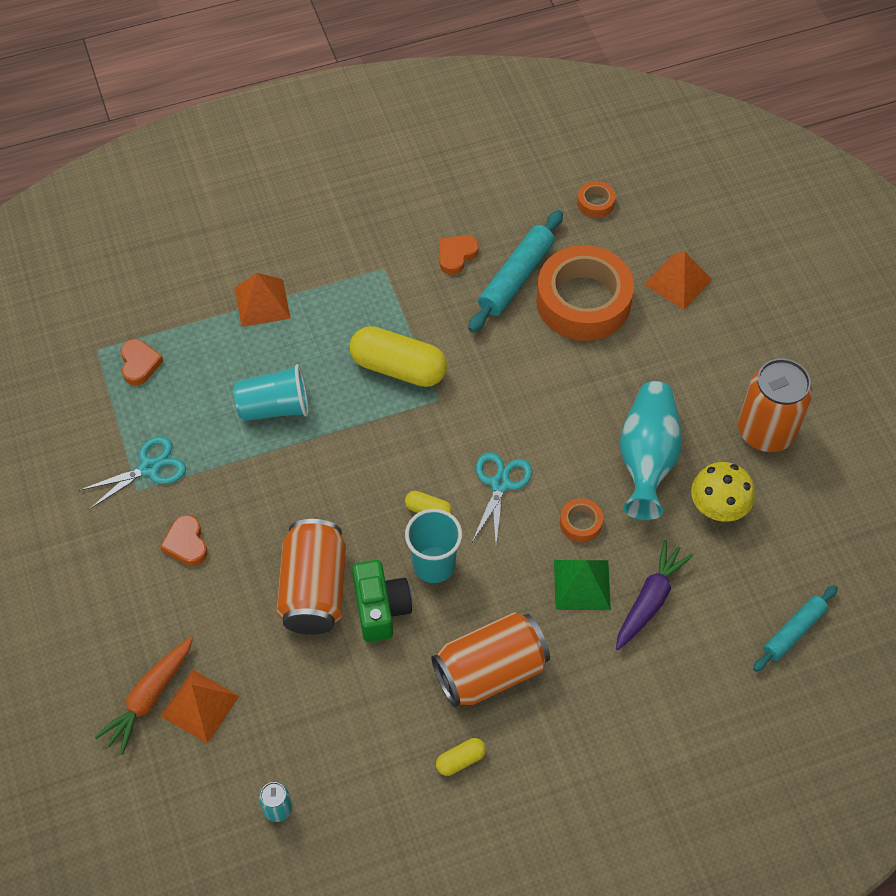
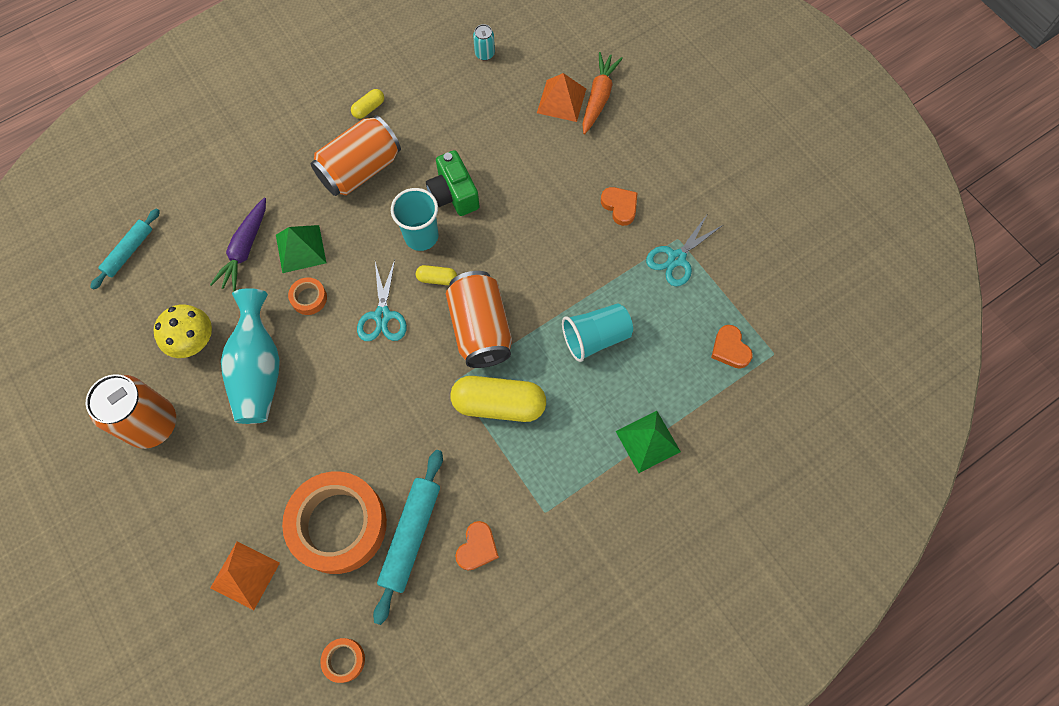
camera: 165 degrees right, 10 degrees up
orange pyramid [235,273,291,327] -> green pyramid [616,411,681,473]
orange can [277,519,346,635] -> orange can moved to [446,271,512,368]

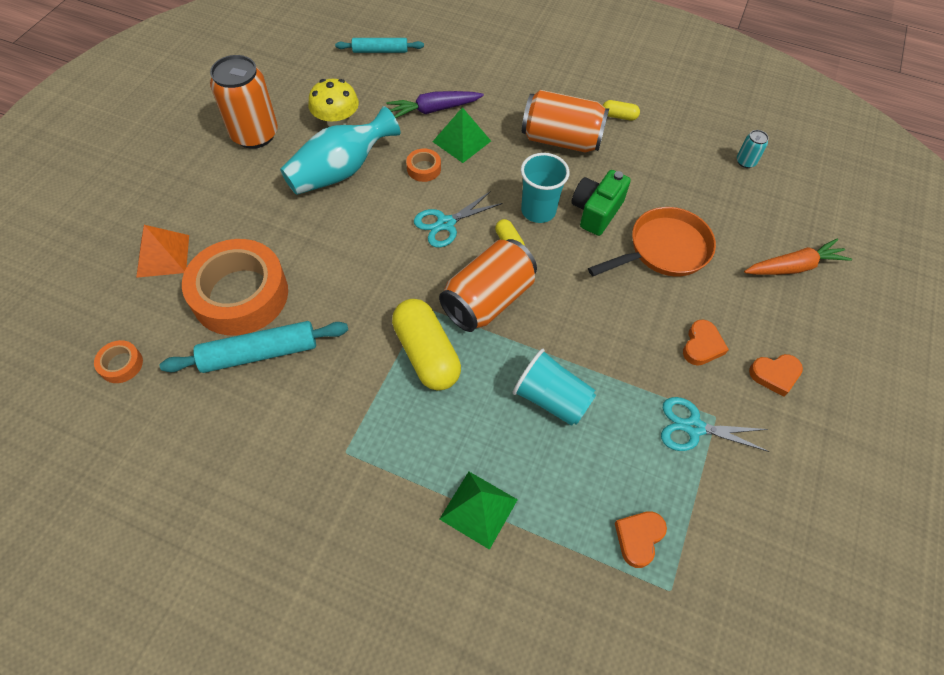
camera: 55 degrees right, 10 degrees down
orange heart [455,521,499,571] -> orange heart moved to [749,354,803,397]
orange pyramid [537,73,586,122] -> none
none -> orange pan [588,207,716,277]

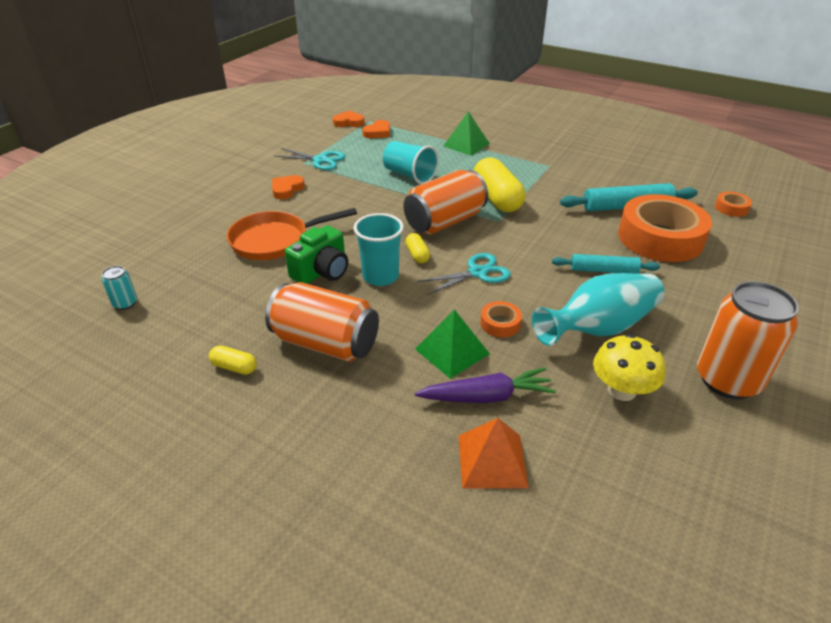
camera: 170 degrees left, 20 degrees down
orange pyramid [136,225,189,278] -> orange pyramid moved to [459,418,529,488]
turquoise rolling pin [335,38,424,53] -> turquoise rolling pin moved to [552,254,660,274]
orange carrot [744,238,852,275] -> none
orange heart [749,354,803,397] -> orange heart moved to [333,111,364,127]

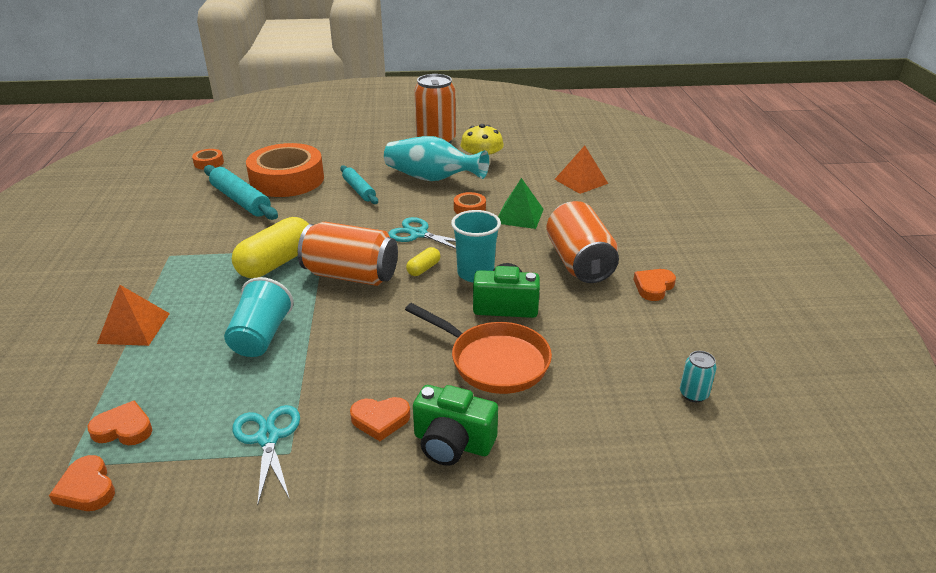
camera: 125 degrees left, 5 degrees down
yellow capsule [209,346,257,375] -> orange heart [633,269,676,301]
purple carrot [415,368,556,403] -> none
green pyramid [443,111,490,156] -> orange pyramid [97,285,170,346]
none -> green camera [413,385,498,466]

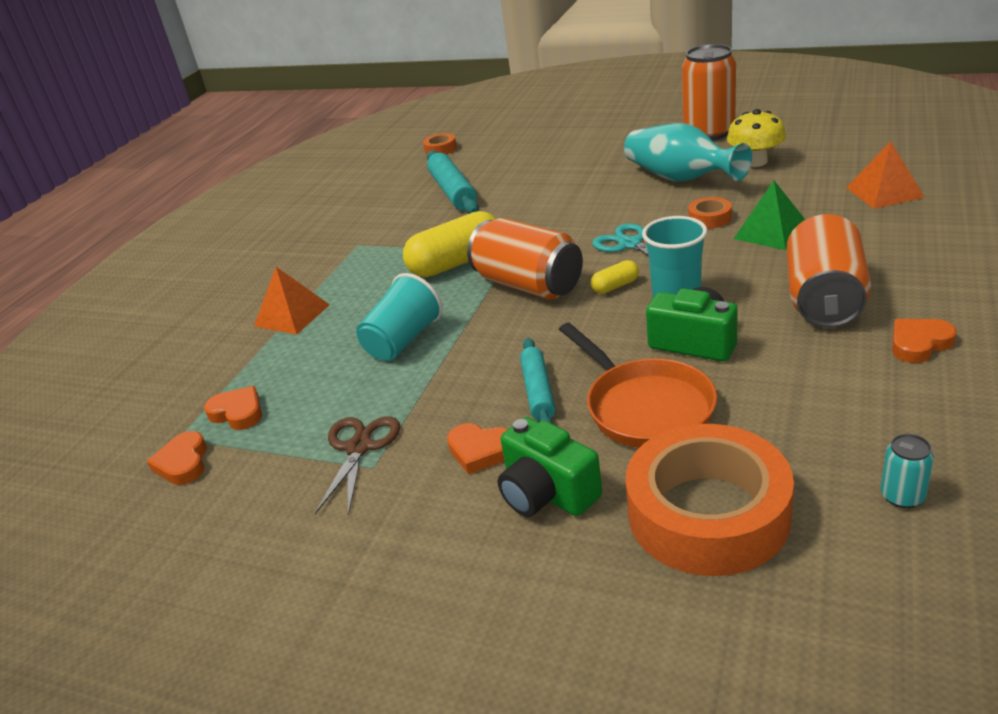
camera: 30 degrees right, 0 degrees up
turquoise scissors [233,405,300,505] -> brown scissors [315,416,400,516]
orange tape [246,143,324,197] -> orange tape moved to [626,424,794,576]
turquoise rolling pin [340,165,378,204] -> turquoise rolling pin moved to [520,338,556,424]

